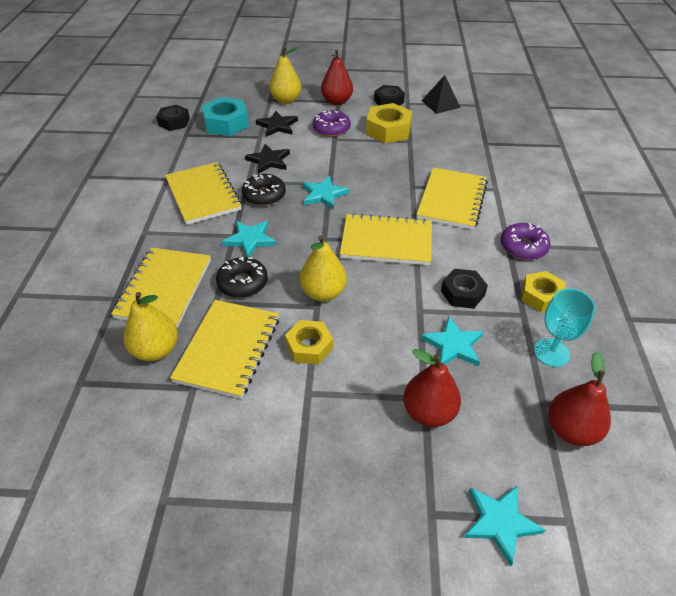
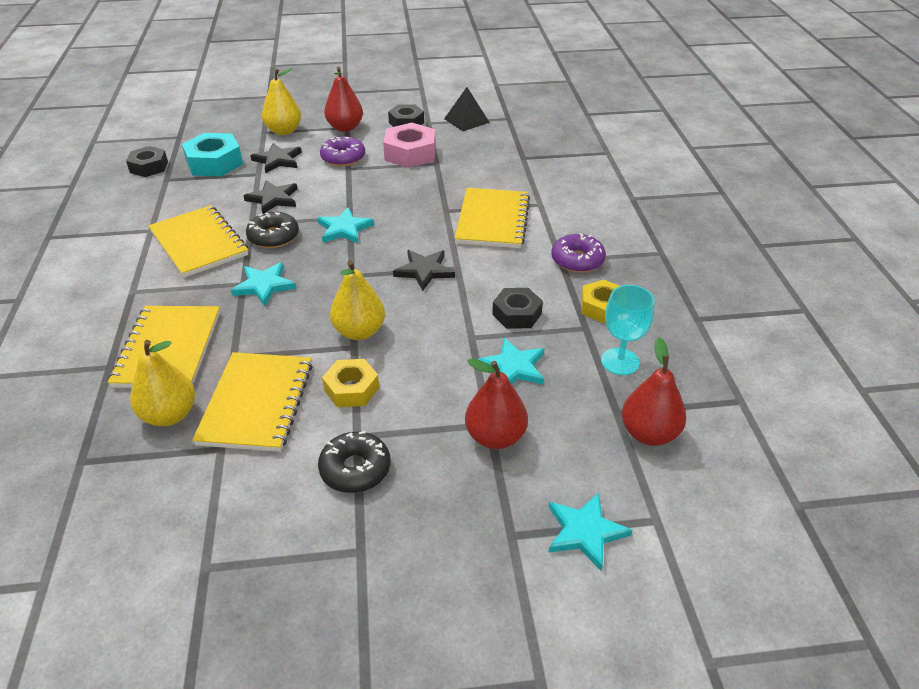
camera: 10 degrees left, 5 degrees down
black donut [216,257,268,298] -> black donut moved to [318,431,391,493]
yellow notebook [340,213,432,265] -> black star [393,250,455,291]
yellow nut [366,103,413,143] -> pink nut [383,123,436,168]

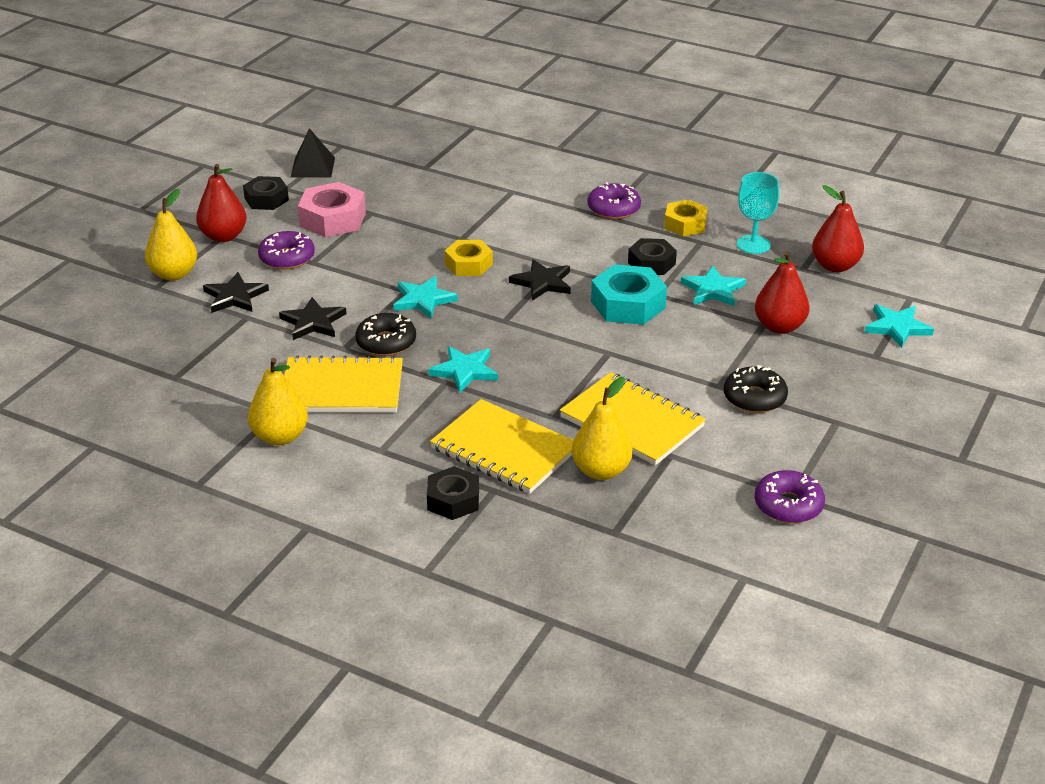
camera: 55 degrees left, 5 degrees down
black nut [126,146,168,177] -> black nut moved to [427,466,479,520]
turquoise nut [182,133,243,176] -> turquoise nut moved to [591,264,667,325]
yellow nut [322,359,379,407] -> yellow nut moved to [445,240,493,276]
yellow pear [330,260,385,340] -> yellow pear moved to [248,358,308,445]
yellow notebook [455,188,530,248] -> none
none -> purple donut [755,470,825,523]

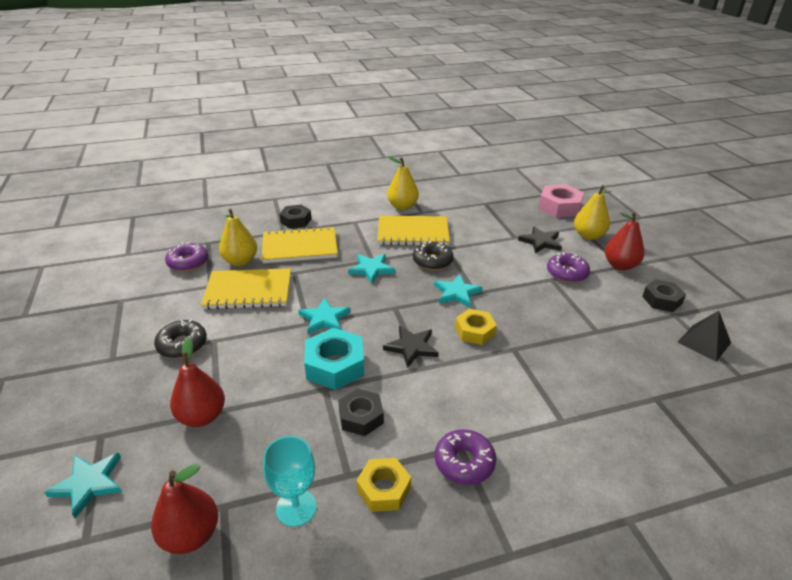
camera: 135 degrees right, 0 degrees up
black star [279,297,347,340] -> none
yellow notebook [284,355,403,412] -> yellow notebook turned 45 degrees clockwise [377,216,450,246]
pink nut [298,182,366,237] -> pink nut moved to [538,184,584,218]
turquoise star [681,266,746,306] -> turquoise star moved to [298,298,351,334]
purple donut [755,470,825,523] -> purple donut moved to [165,242,208,272]

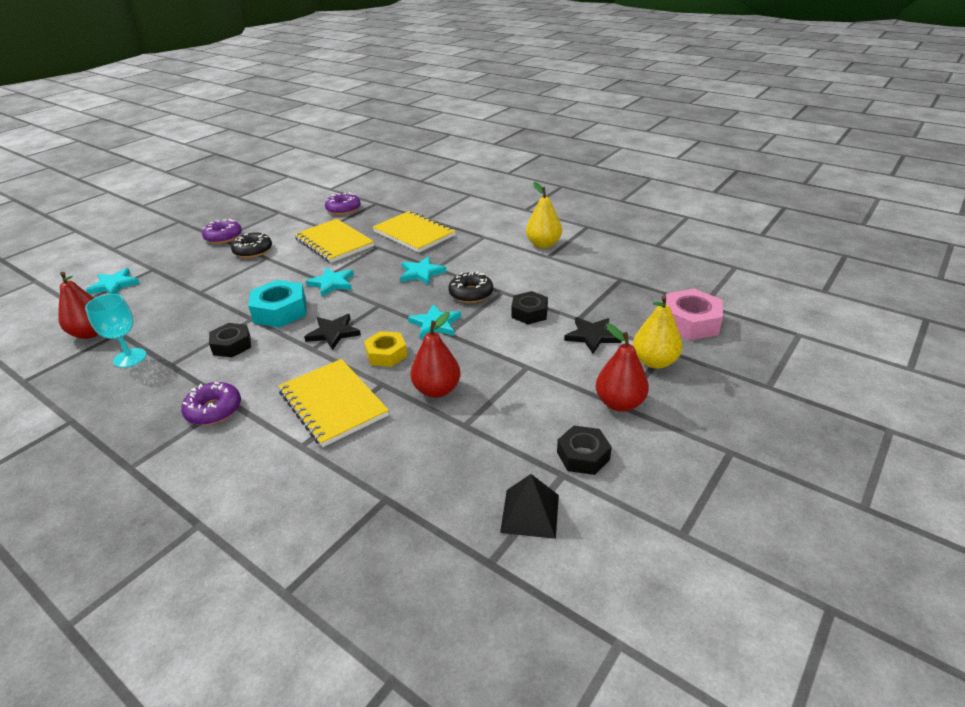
camera: 55 degrees right, 0 degrees up
red pear [170,337,225,427] -> red pear moved to [410,312,460,398]
yellow pear [219,209,257,266] -> none
black nut [279,205,311,229] -> black nut moved to [511,291,548,324]
yellow nut [356,458,411,512] -> none
yellow notebook [377,216,450,246] -> yellow notebook moved to [278,359,389,447]
purple donut [547,252,590,283] -> purple donut moved to [202,219,242,244]

